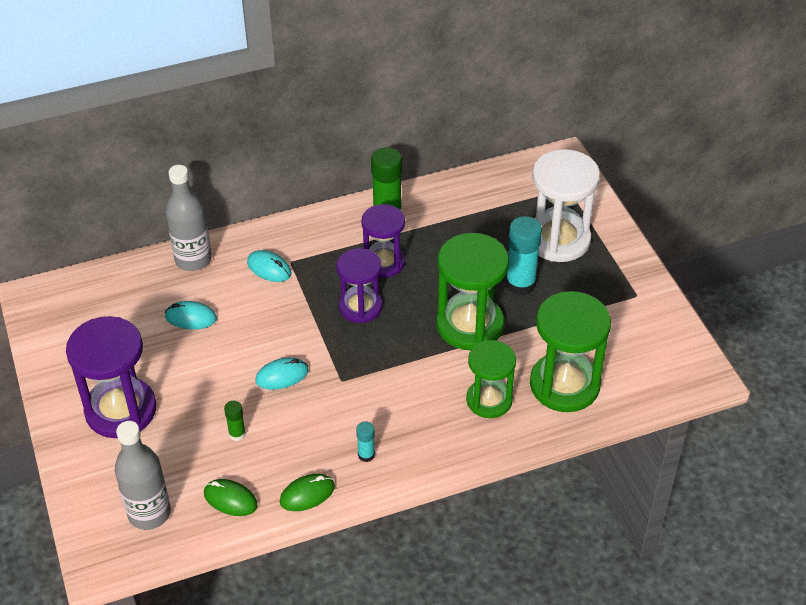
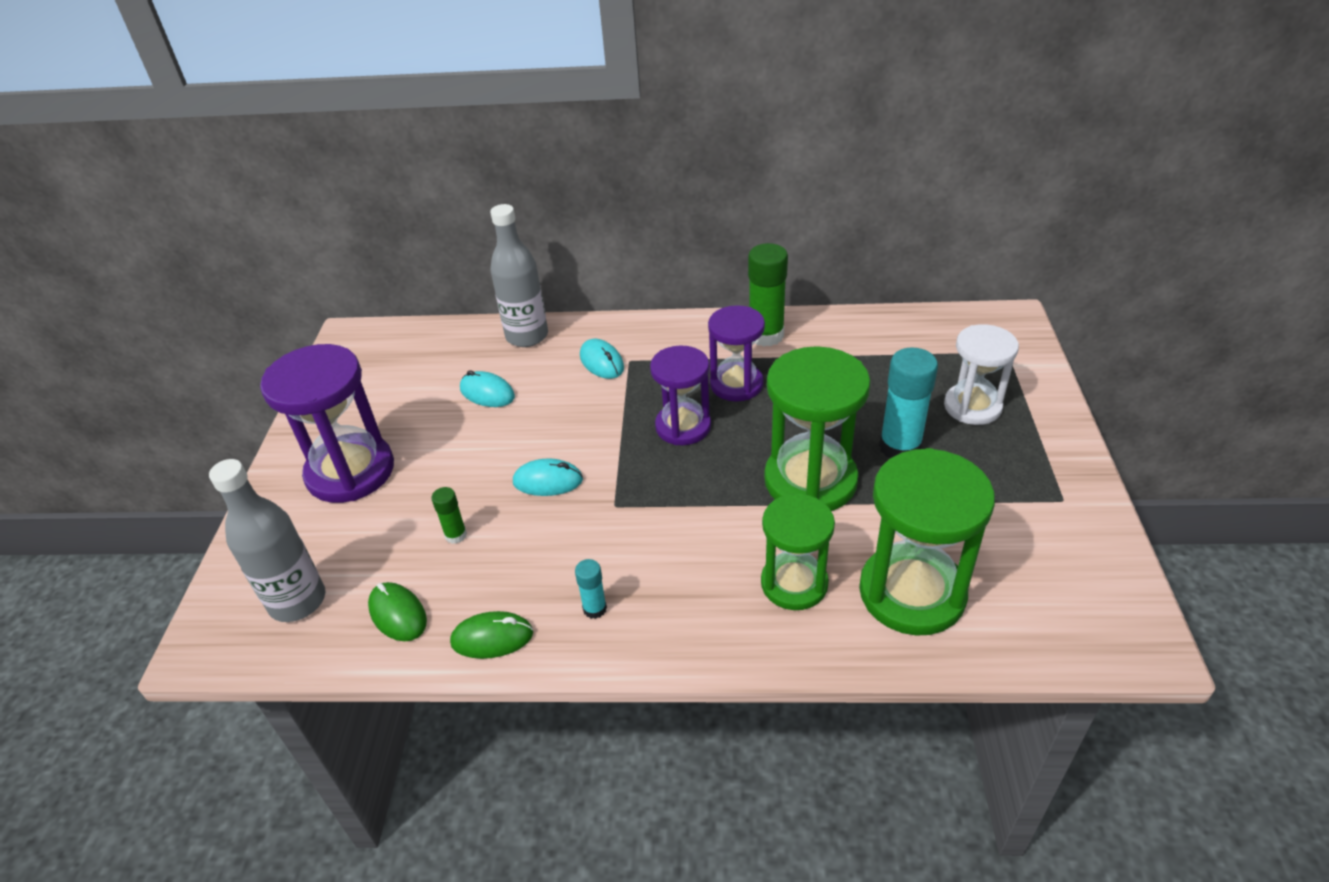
camera: 25 degrees right, 5 degrees down
white hourglass [532,149,600,262] -> white hourglass [944,324,1019,425], size x0.65

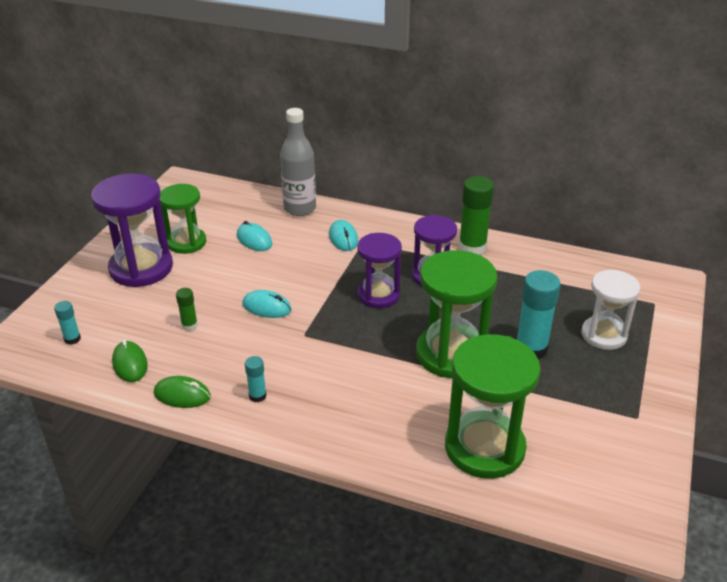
camera: 15 degrees right, 5 degrees down
grey bottle [209,459,325,622] -> turquoise glue stick [54,301,81,345]
green hourglass [761,493,835,610] -> green hourglass moved to [160,184,206,254]

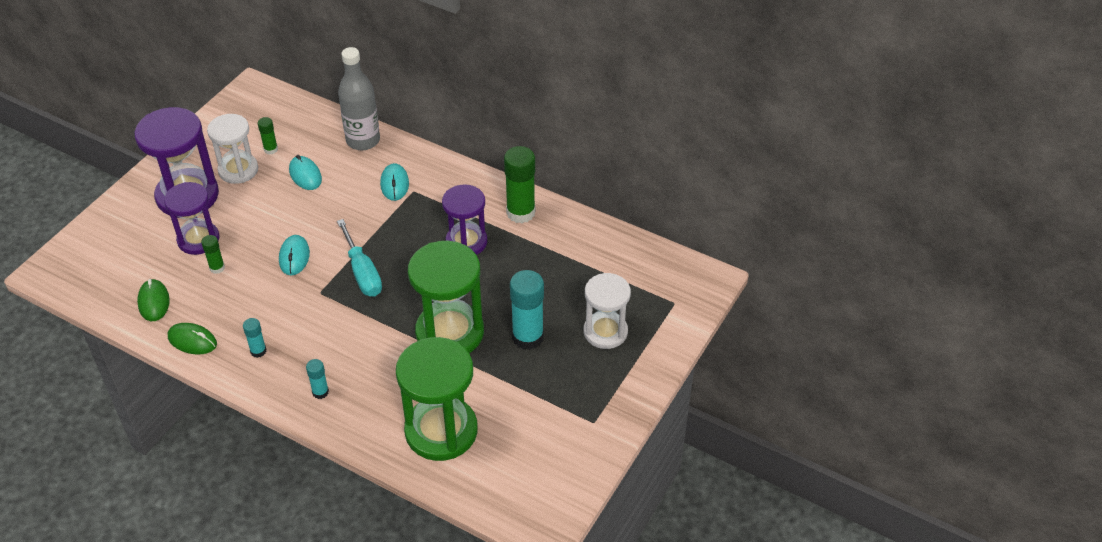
camera: 10 degrees right, 10 degrees up
turquoise glue stick [54,301,81,345] -> turquoise glue stick moved to [306,359,329,399]
green hourglass [160,184,206,254] -> white hourglass [207,114,258,184]
turquoise mouse [242,290,292,318] -> turquoise mouse turned 60 degrees clockwise [279,235,310,276]
purple hourglass [357,233,402,308] -> purple hourglass moved to [164,182,220,255]
none -> green glue stick [258,117,278,154]
none -> turquoise screwdriver [337,219,382,297]

